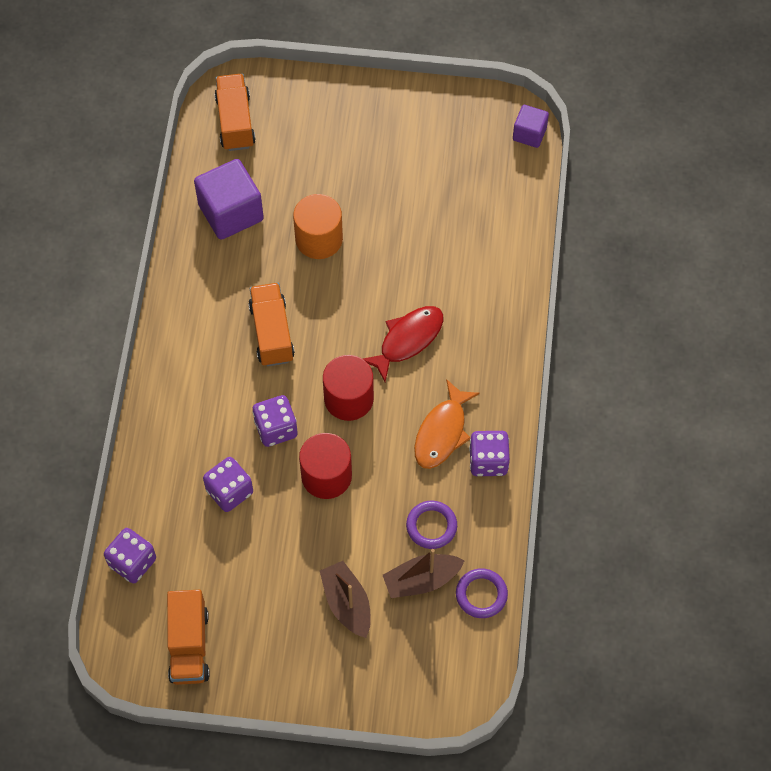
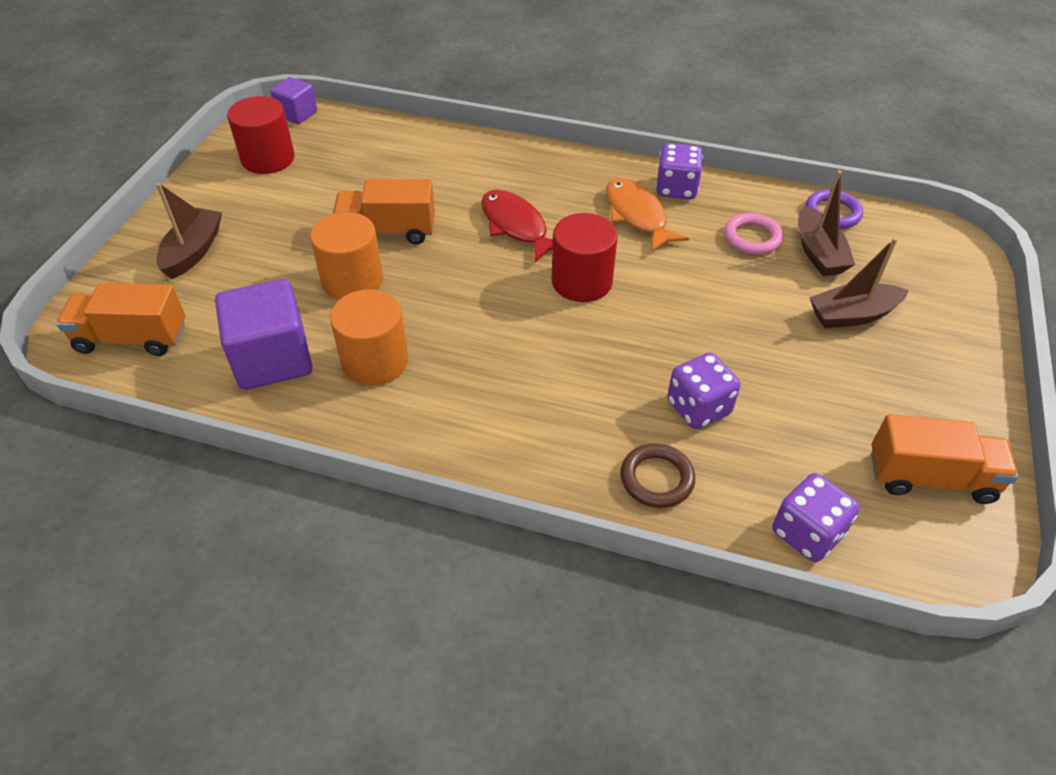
camera: 80 degrees left, 15 degrees down
orange truck [248,283,295,367] -> orange truck moved to [333,179,435,245]
purple dice [252,395,298,447] -> none
red cylinder [299,433,352,499] -> red cylinder moved to [227,96,295,174]
purple ring [406,501,457,549] -> pink ring [724,213,783,254]
orange fish [414,379,480,469] -> orange fish turned 150 degrees counterclockwise [606,178,689,253]
none -> brown boat [156,183,222,279]
none -> orange cylinder [330,289,408,386]
none -> brown ring [621,443,695,508]

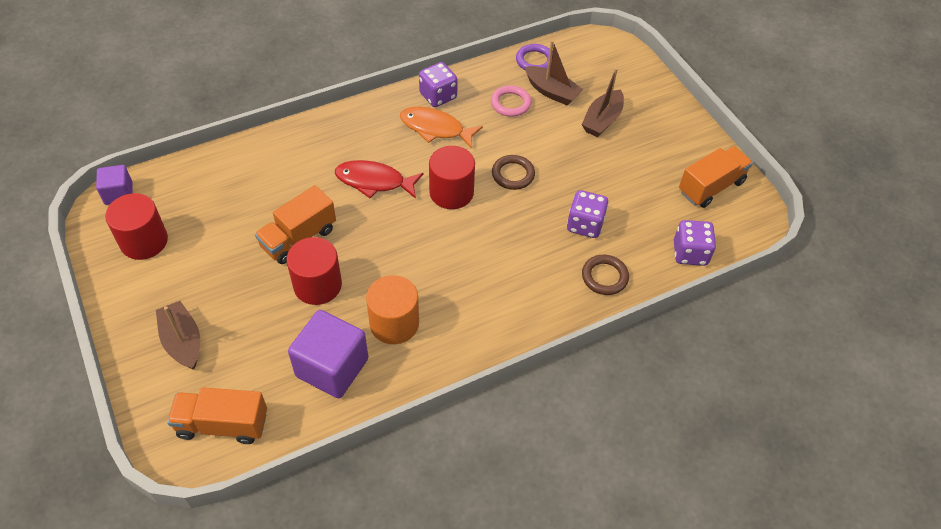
camera: 45 degrees left, 5 degrees up
orange truck [56,283,185,356] -> orange truck turned 45 degrees clockwise [167,387,267,444]
orange cylinder [310,212,383,300] -> red cylinder [287,237,342,305]
none -> brown ring [492,155,535,190]

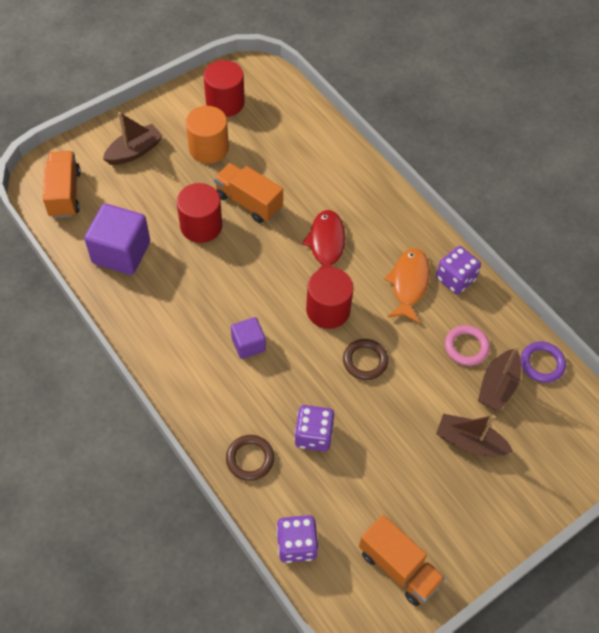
camera: 80 degrees right, 5 degrees up
purple cube [96,165,133,205] -> purple cube moved to [231,317,266,359]
orange cylinder [366,275,419,344] -> orange cylinder moved to [186,106,229,164]

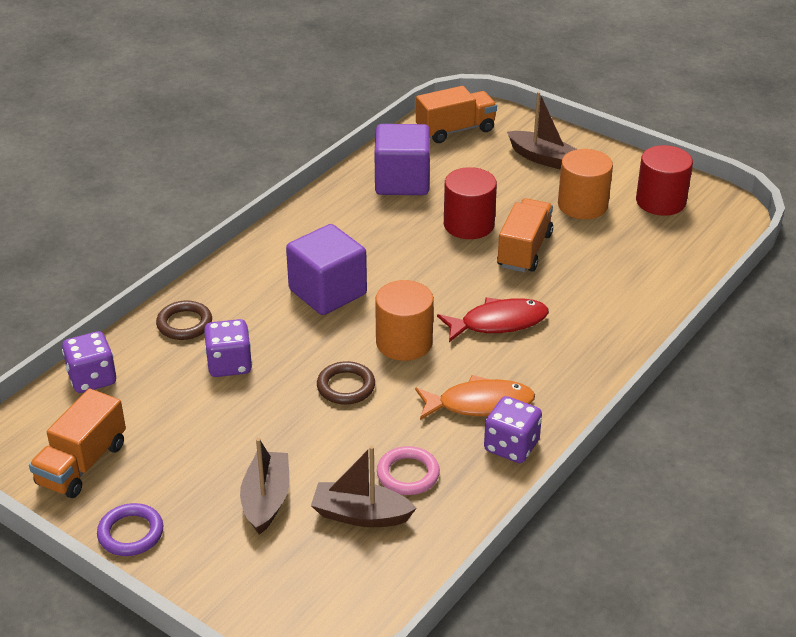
camera: 75 degrees right, 20 degrees down
purple cube [231,317,266,359] -> purple cube [286,224,367,315], size x1.77
red cylinder [306,267,354,329] -> orange cylinder [375,280,434,361]
purple ring [521,341,566,383] -> purple ring moved to [97,503,163,556]

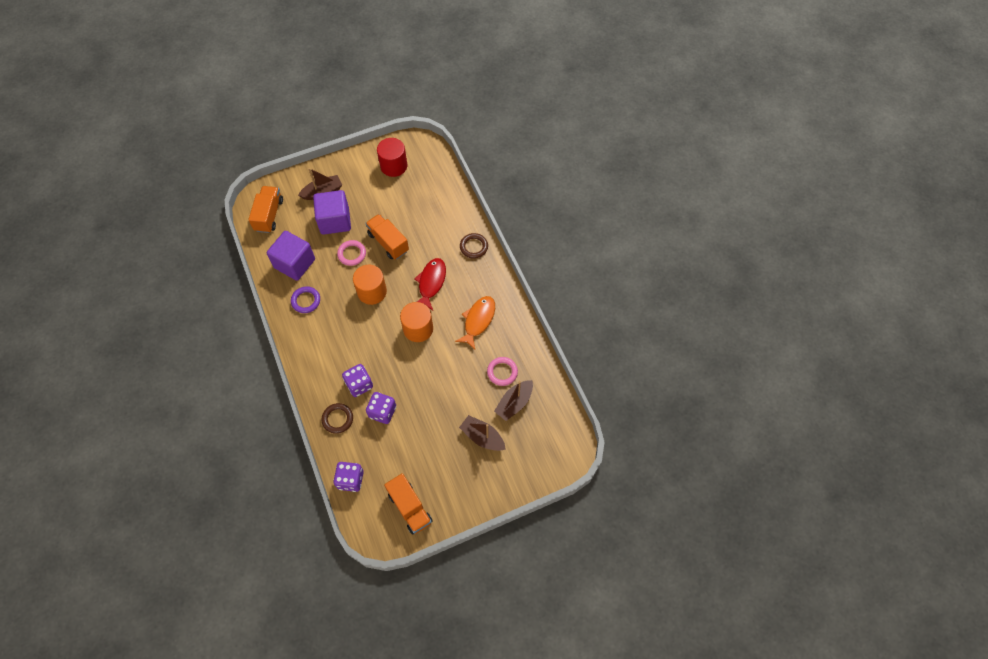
camera: 60 degrees left, 25 degrees up
purple ring [97,503,163,556] -> purple ring moved to [291,286,320,313]
purple cube [286,224,367,315] -> purple cube moved to [313,190,351,235]
brown ring [317,361,375,405] -> brown ring moved to [460,233,488,259]
red cylinder [444,167,497,239] -> pink ring [337,240,366,266]
purple dice [484,396,542,463] -> purple dice moved to [342,364,373,397]
orange cylinder [558,149,613,219] -> orange cylinder moved to [353,265,387,305]

